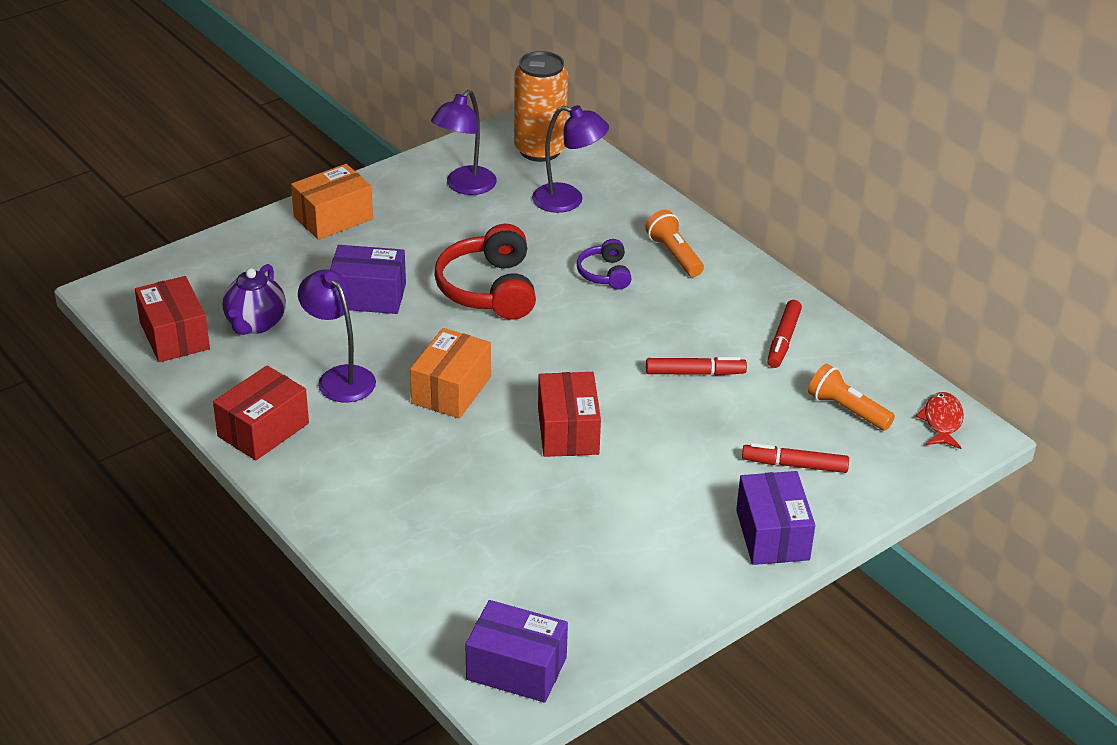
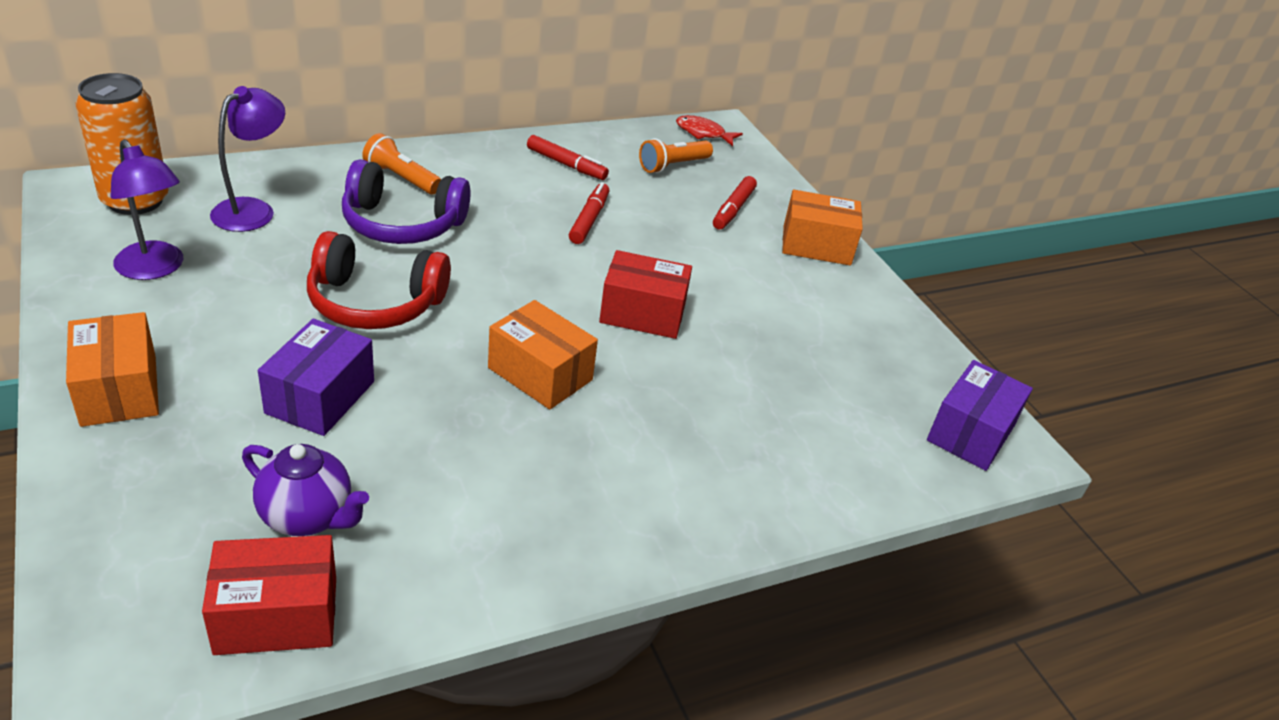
camera: 80 degrees left, 0 degrees up
red box [213,366,309,460] -> none
purple lamp [298,269,376,403] -> none
purple headphones [577,239,631,290] -> purple headphones [342,159,471,244], size x1.85
orange flashlight [645,210,704,277] -> orange flashlight turned 45 degrees clockwise [362,133,441,194]
purple box [736,471,815,565] -> orange box [782,190,863,266]

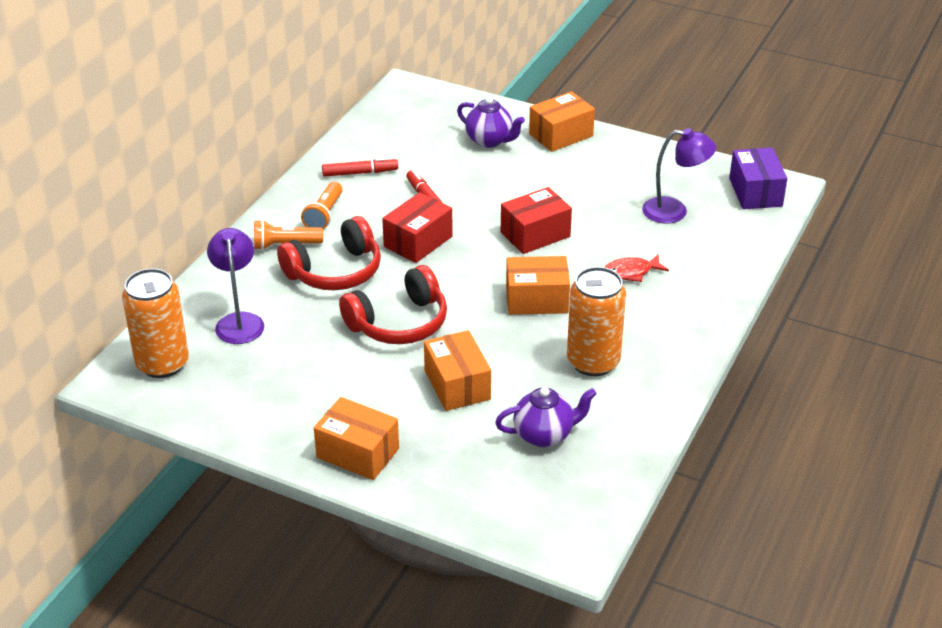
camera: 35 degrees left, 0 degrees up
purple lamp [110,139,183,280] -> purple lamp moved to [642,128,716,224]
red box [202,535,336,655] -> red box moved to [382,192,453,263]
purple box [258,319,374,436] -> orange box [424,330,491,411]
purple headphones [342,159,471,244] -> red headphones [277,216,381,290]
orange flashlight [639,138,713,173] -> orange flashlight moved to [301,182,342,229]
red fish [676,115,743,146] -> red fish moved to [605,254,669,282]
red marker [713,176,757,230] -> purple teapot [457,97,525,148]
none -> orange can [567,267,626,376]

